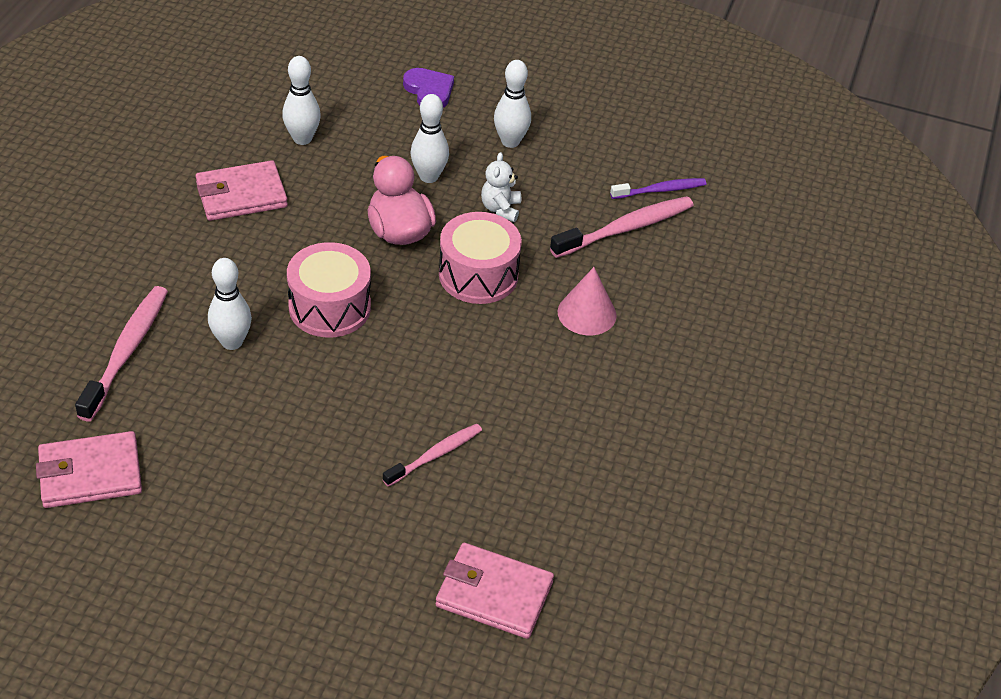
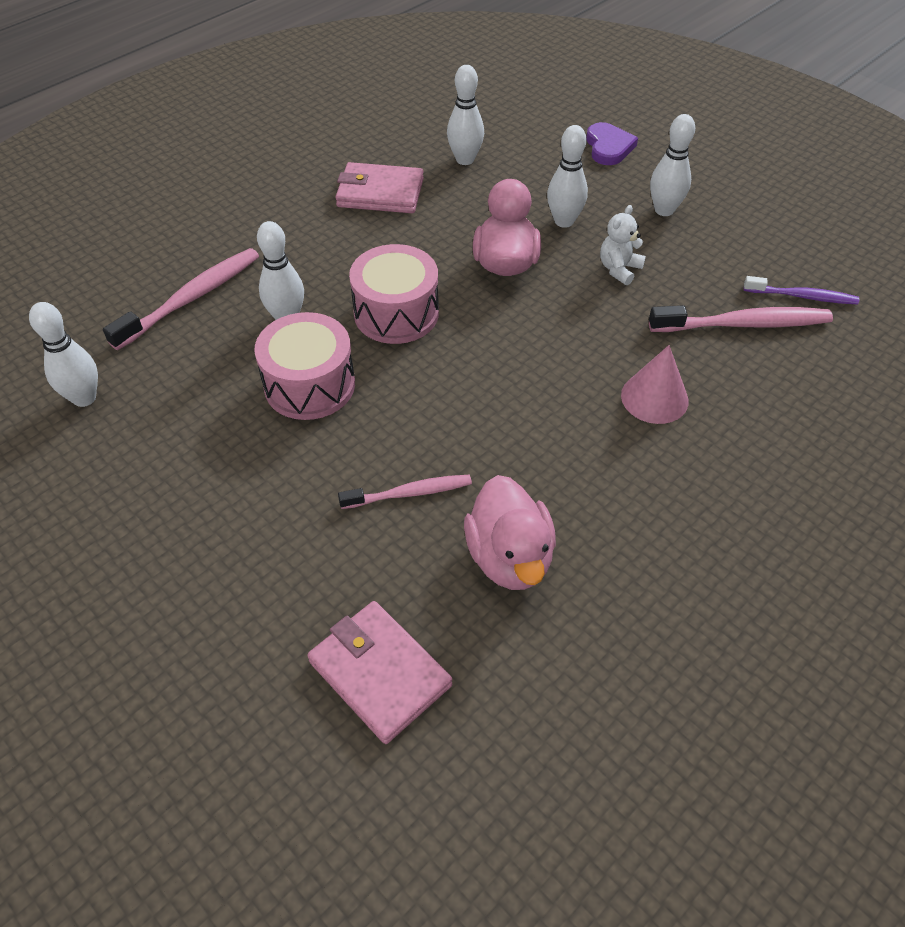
camera: 30 degrees right, 5 degrees up
pink wallet [36,431,142,508] -> white bowling pin [29,302,98,407]
pink drum [439,212,522,304] -> pink drum moved to [254,312,355,420]
none -> pink duck [464,475,556,590]

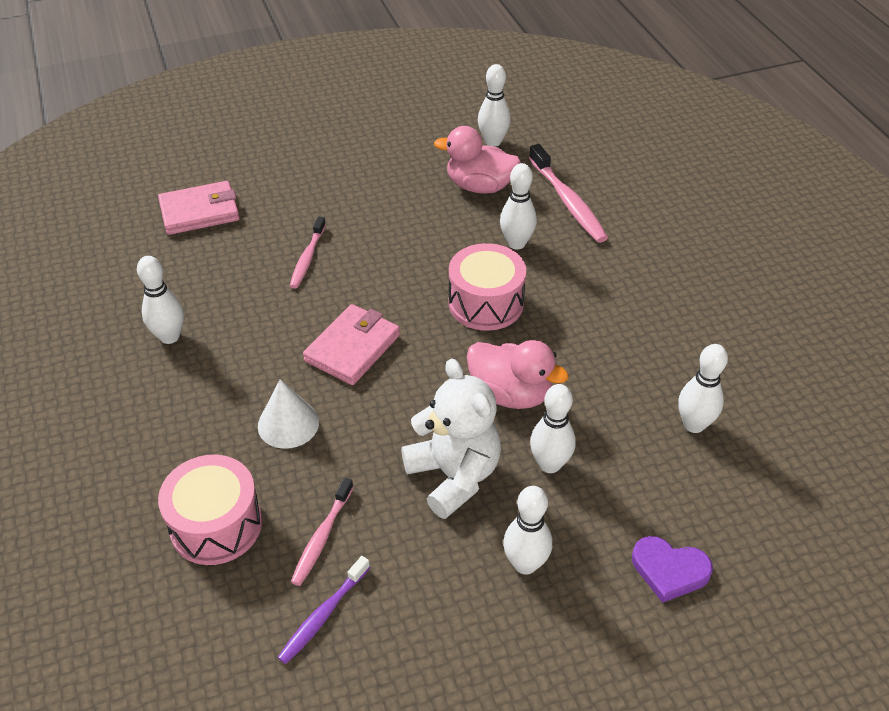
camera: 115 degrees right, 5 degrees down
pink drum [254,312,355,420] -> pink drum moved to [158,455,262,565]
pink wallet [335,162,424,213] -> pink wallet moved to [303,304,400,385]
pink duck [464,475,556,590] -> pink duck moved to [434,126,521,194]
white teddy bear [600,205,646,285] -> white teddy bear [401,359,501,519], size x1.95
pink cone [621,345,689,424] -> white cone [258,379,319,449]
pink toothbrush [649,305,833,332] -> pink toothbrush [291,478,354,586], size x0.63
none -> white bowling pin [137,256,184,344]

